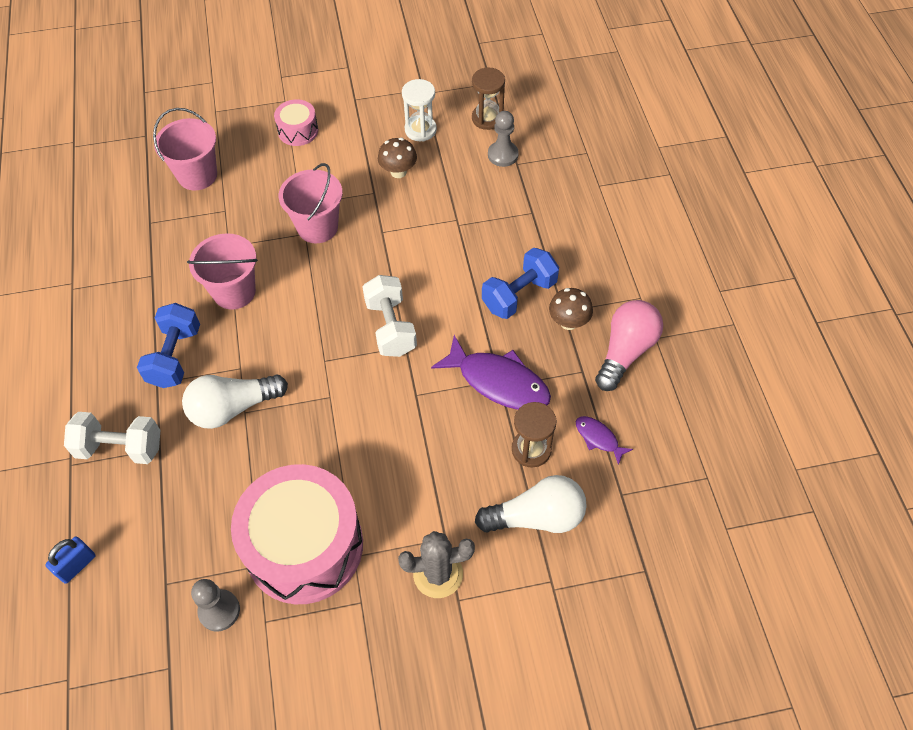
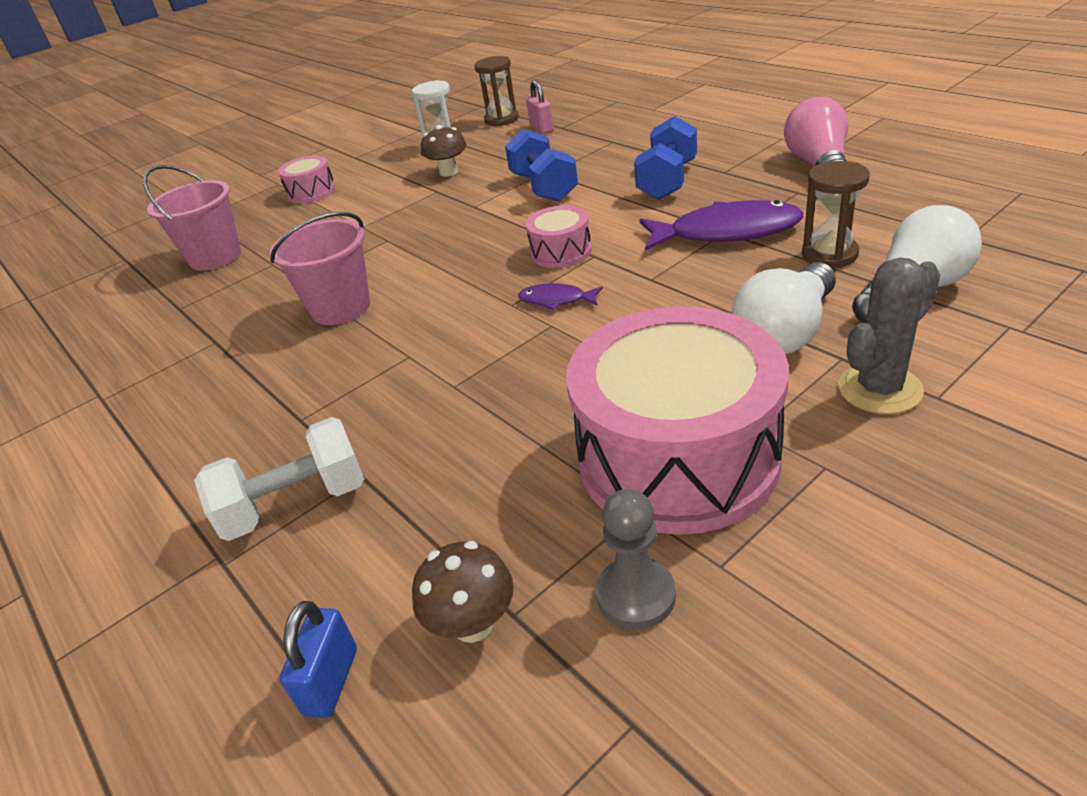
camera: 25 degrees left, 20 degrees down
blue dumbbell [137,303,200,388] -> blue dumbbell moved to [505,129,578,202]
white light bulb [182,375,288,429] -> white light bulb moved to [732,262,836,354]
pink bucket [279,163,343,243] -> none
white dumbbell [362,275,417,357] -> pink drum [526,205,592,268]
grey pawn [488,111,519,167] -> pink padlock [526,80,554,134]
brown mushroom [549,288,593,330] -> brown mushroom moved to [412,541,514,643]
purple fish [576,416,633,465] -> purple fish moved to [518,283,603,310]

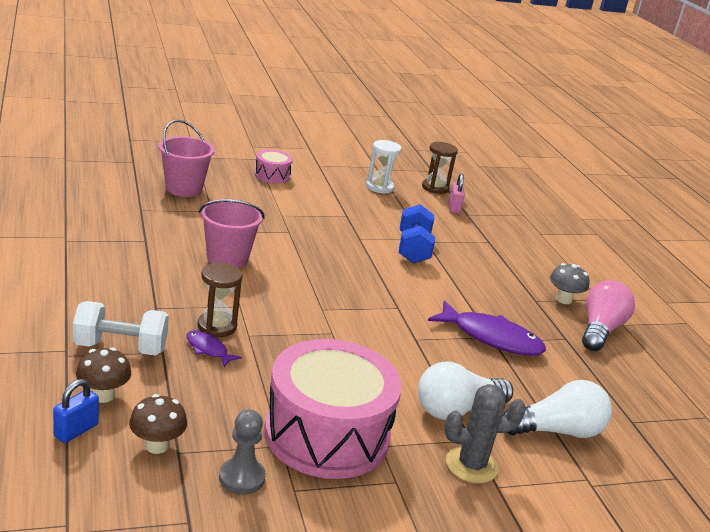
camera: 15 degrees right, 10 degrees down
brown mushroom [421,125,467,177] -> brown mushroom moved to [76,347,131,403]
purple fish [518,283,603,310] -> purple fish moved to [186,330,242,367]
pink drum [526,205,592,268] -> none
blue dumbbell [634,116,697,200] -> none
brown hourglass [802,161,870,268] -> brown hourglass moved to [197,263,242,337]
none -> grey mushroom [550,263,589,304]

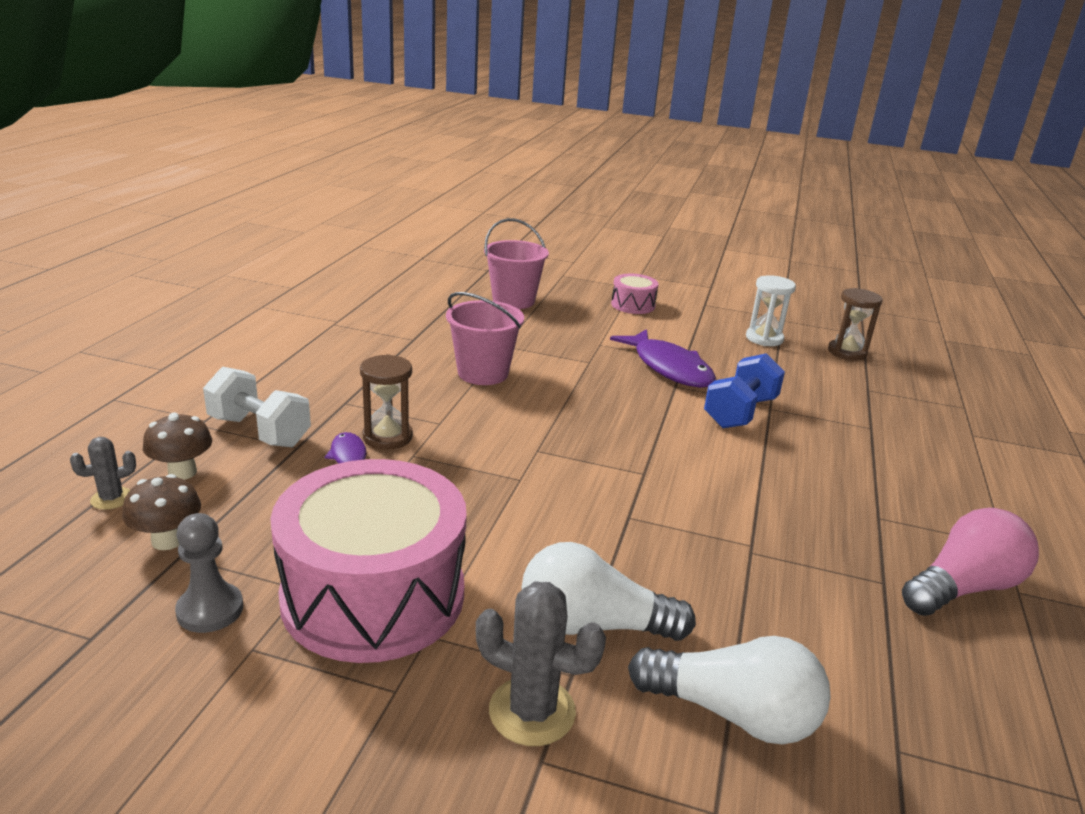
camera: 35 degrees right, 0 degrees up
blue padlock [53,379,99,443] -> grey cactus [70,437,136,510]
purple fish [428,300,546,356] -> purple fish moved to [610,329,716,388]
pink padlock [449,174,465,214] -> none
grey mushroom [550,263,589,304] -> none

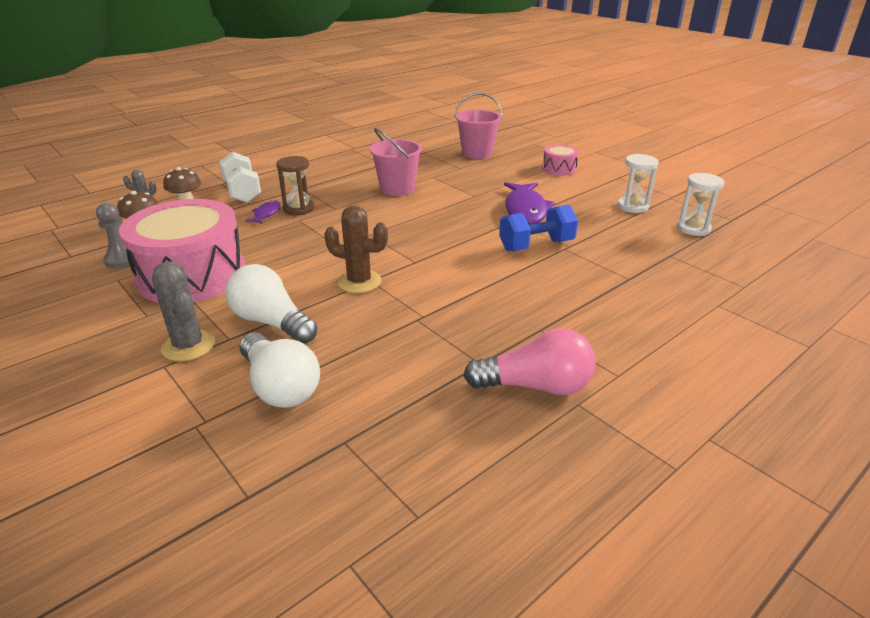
camera: 35 degrees right, 5 degrees up
brown hourglass [828,288,882,360] -> white hourglass [677,173,724,236]
none -> brown cactus [324,206,388,293]

